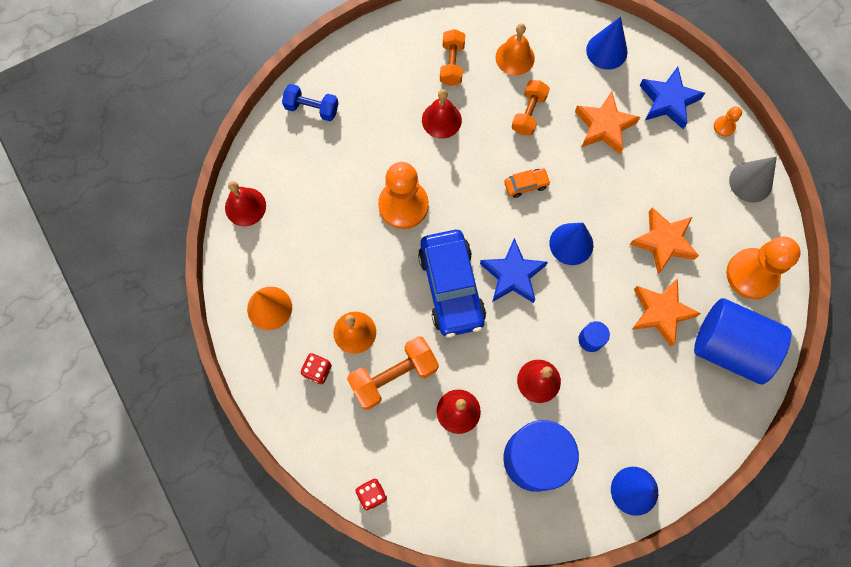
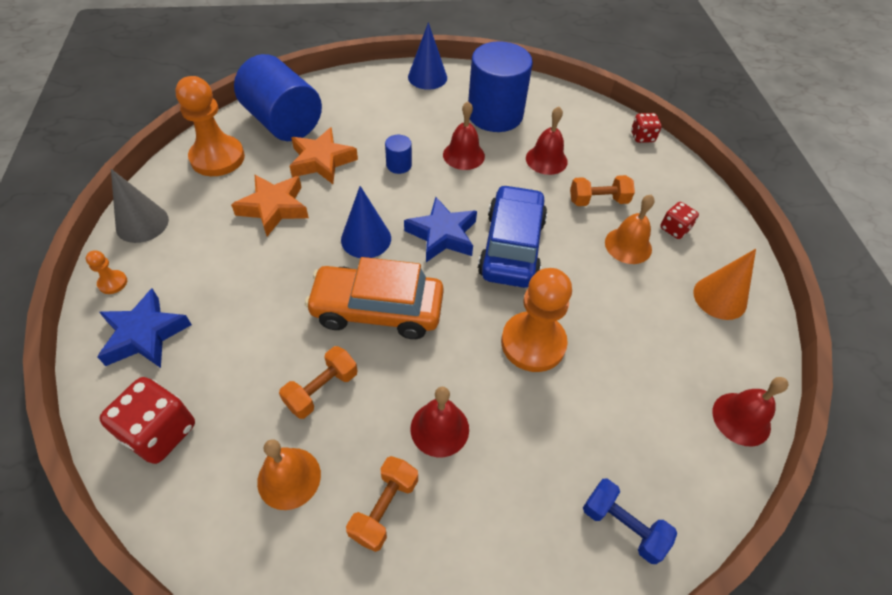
camera: 160 degrees left, 20 degrees down
orange dumbbell [347,336,439,410] -> orange dumbbell [570,175,635,206], size x0.66
orange car [504,168,551,198] -> orange car [305,257,444,339], size x2.31
orange star [575,91,640,154] -> none
blue cone [586,17,628,70] -> red dice [99,377,195,464]

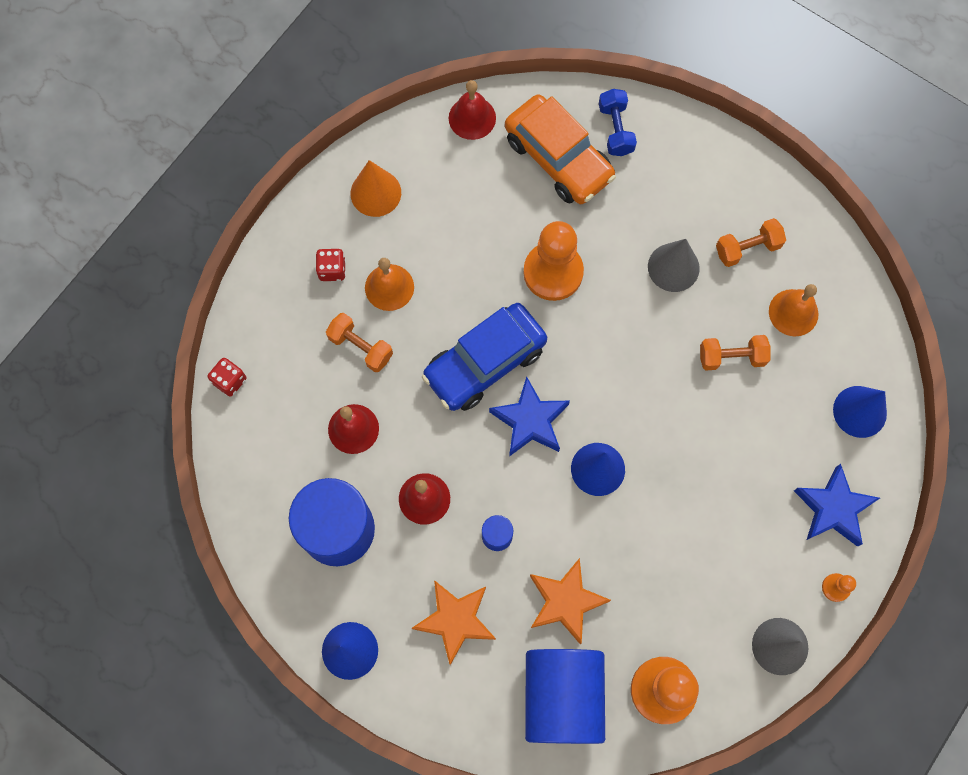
camera: 135 degrees left, 20 degrees up
red dice [99,377,195,464] -> blue cone [833,386,887,438]
orange star [231,175,309,236] -> orange star moved to [412,580,496,665]
orange car [305,257,444,339] -> orange car moved to [505,94,616,204]
red bell [411,387,469,457] -> grey cone [648,239,700,292]

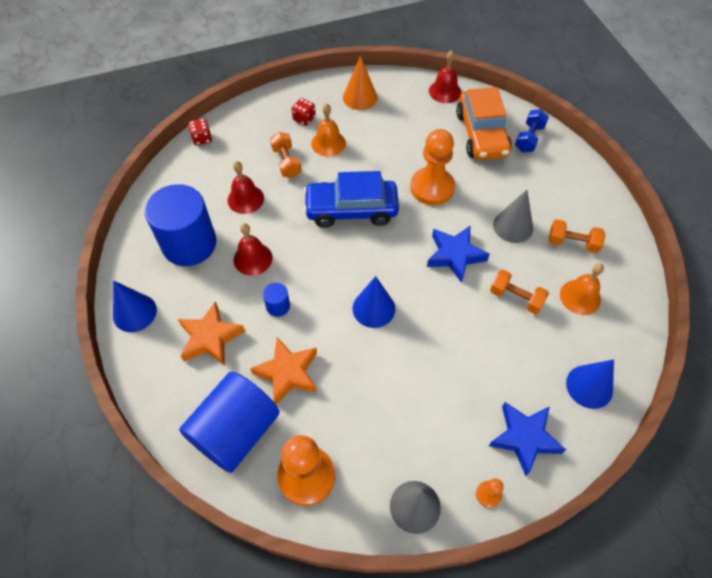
camera: 35 degrees right, 15 degrees down
blue star [489,376,570,457] -> blue star moved to [427,226,490,283]

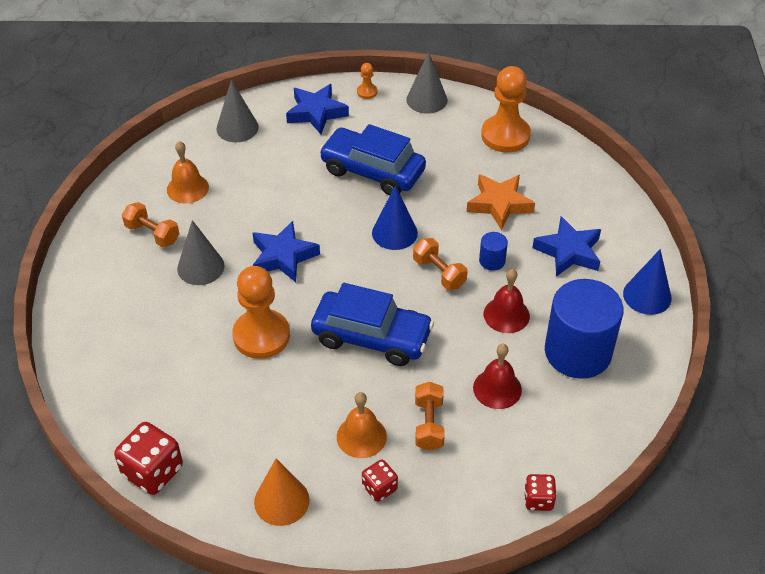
camera: 160 degrees left, 10 degrees down
orange star [178,301,245,366] -> blue star [533,216,601,277]
blue cylinder [179,371,280,473] -> none
red bell [429,50,461,103] -> red dice [114,422,183,495]
orange car [456,87,512,160] -> none
orange dumbbell [490,270,549,314] -> orange dumbbell moved to [413,238,468,290]
blue dumbbell [515,109,549,152] -> none
blue cone [566,359,614,409] -> grey cone [216,80,259,142]
none -> blue car [319,124,426,196]

